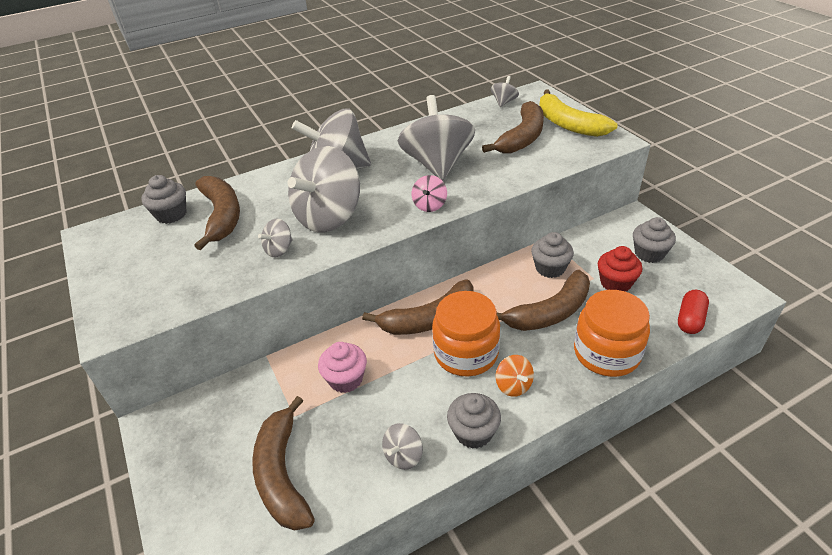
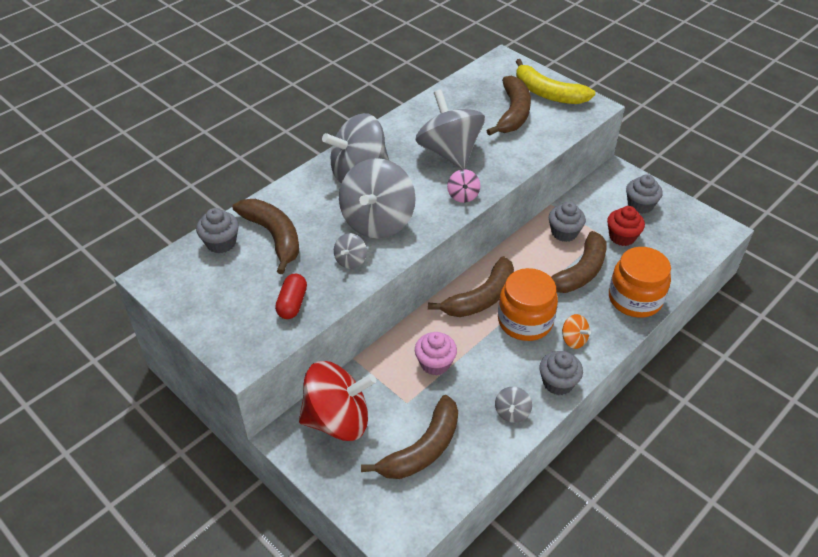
camera: 20 degrees left, 5 degrees up
brown banana [252,396,315,531] -> brown banana turned 105 degrees counterclockwise [361,395,458,479]
grey spinning top [491,76,519,107] -> none
red capsule [678,290,709,334] -> red capsule moved to [275,274,307,319]
none -> red spinning top [299,361,376,441]

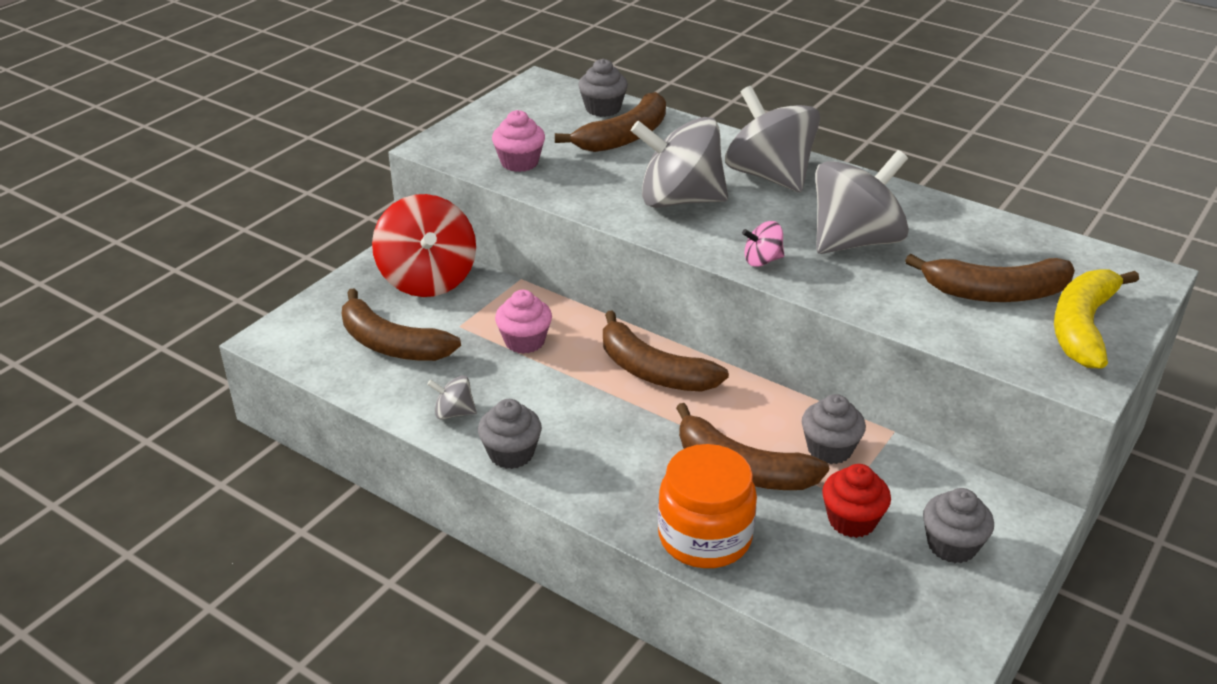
camera: 80 degrees right, 10 degrees down
red capsule [275,274,307,319] -> pink cupcake [492,110,545,172]
grey spinning top [334,233,367,269] -> none
orange jar [498,268,558,341] -> none
orange spinning top [562,314,591,349] -> none

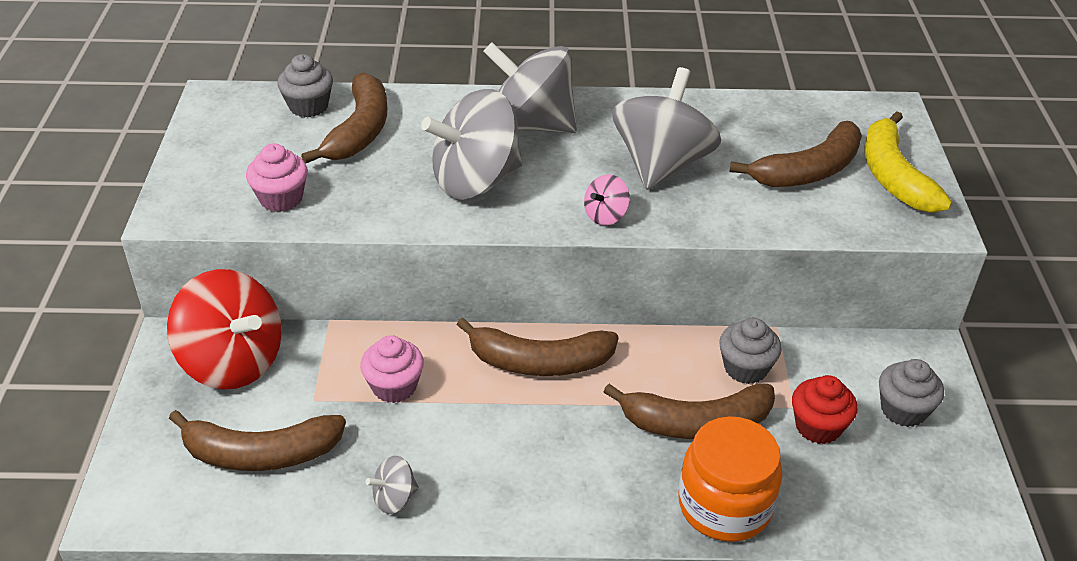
camera: 35 degrees left, 5 degrees up
grey cupcake [478,399,542,469] -> none

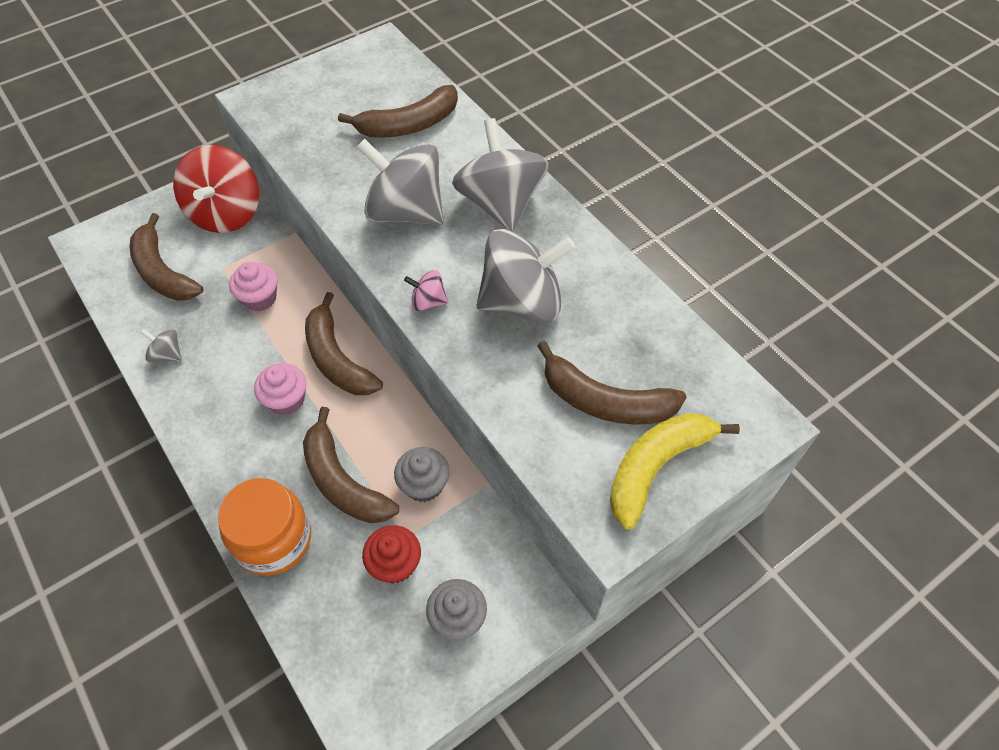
camera: 55 degrees right, 15 degrees up
pink cupcake [246,143,308,212] -> pink cupcake moved to [254,363,306,415]
grey cupcake [277,54,333,117] -> none

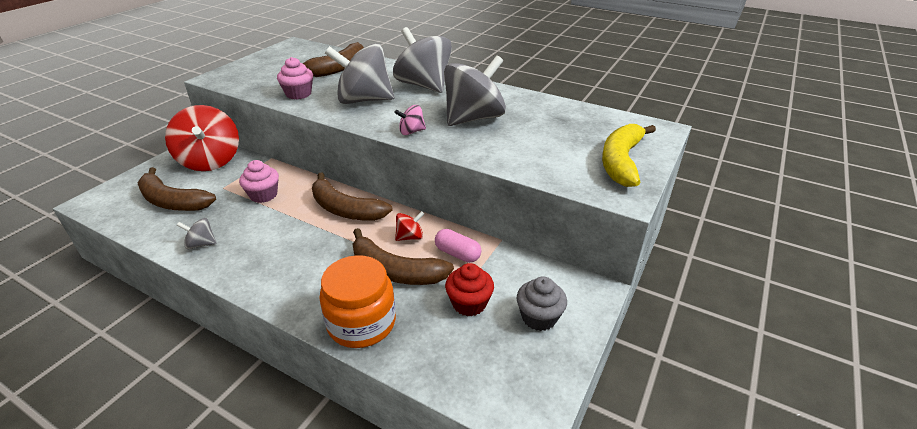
camera: 25 degrees left, 20 degrees down
pink cupcake [254,363,306,415] -> pink cupcake moved to [277,57,313,100]
grey cupcake [394,447,450,502] -> pink capsule [435,229,481,263]
brown banana [537,341,686,425] -> none
none -> red spinning top [395,211,424,241]

